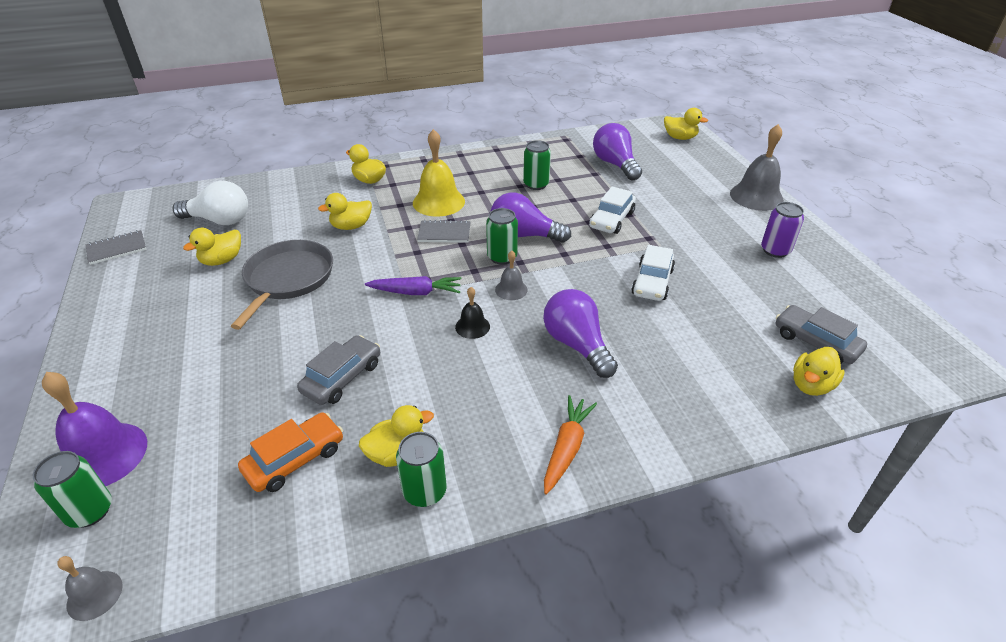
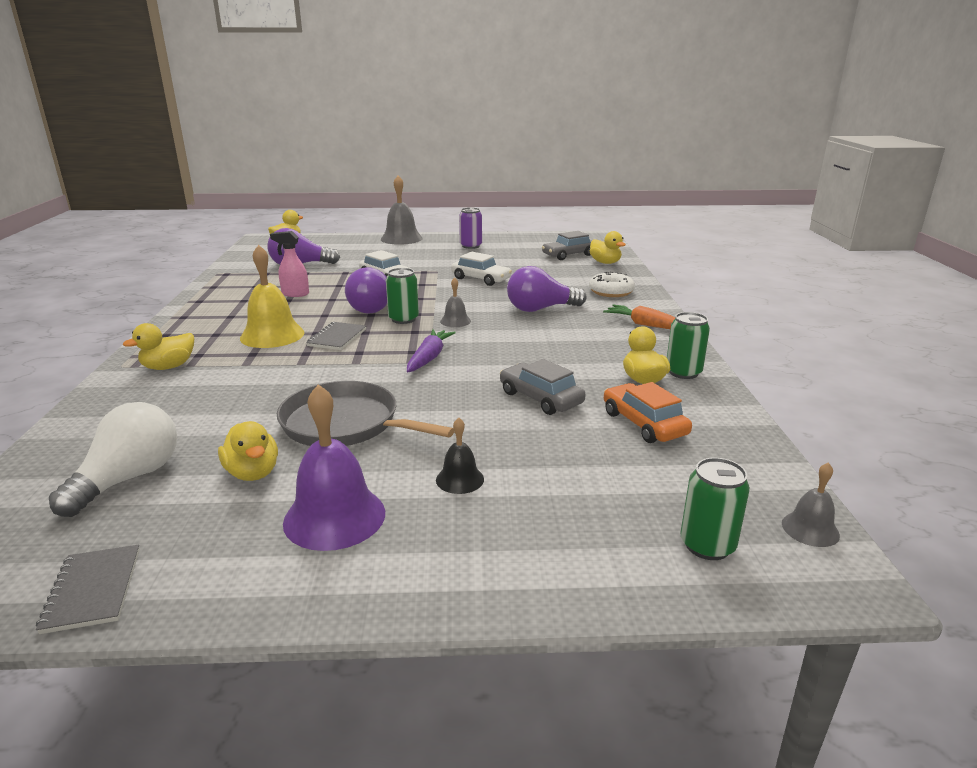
camera: 75 degrees left, 15 degrees down
purple bell [42,372,147,486] -> purple bell moved to [283,384,385,551]
yellow duck [318,193,372,230] -> none
black bell [455,287,490,339] -> black bell moved to [436,417,484,494]
green can [523,140,551,190] -> pink spray bottle [270,231,309,297]
none -> white donut [589,272,635,297]

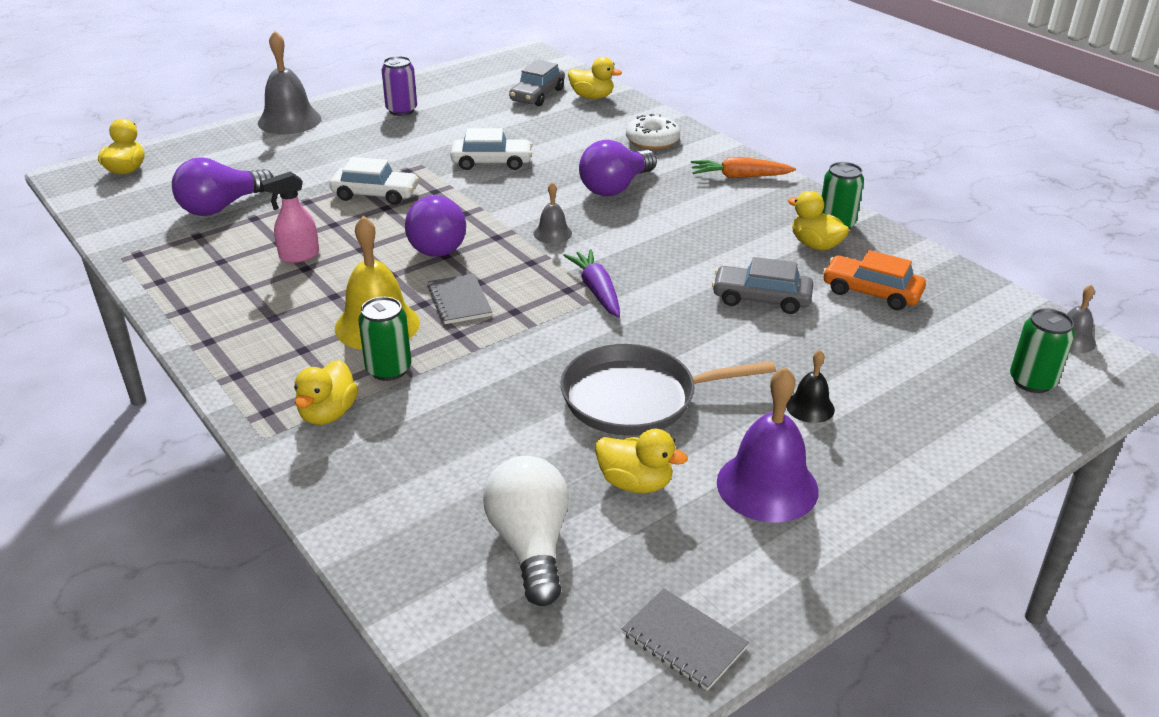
camera: 35 degrees left, 10 degrees up
green can [386,268,419,324] -> green can moved to [358,297,411,381]

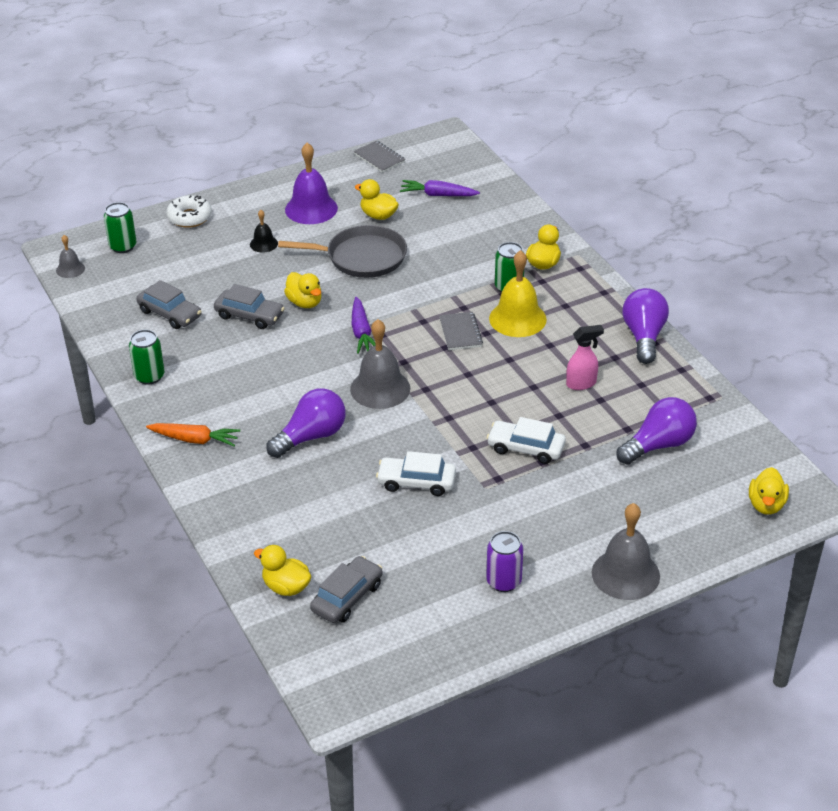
camera: 170 degrees left, 5 degrees up
purple light bulb [405,195,466,257] -> purple light bulb moved to [622,288,669,364]
white light bulb [483,456,569,606] -> purple carrot [400,180,480,196]
grey bell [534,182,572,244] -> grey bell [350,319,410,409], size x1.92
white donut [626,114,680,149] -> white donut moved to [166,195,212,228]
yellow duck [788,191,849,251] -> yellow duck moved to [284,272,321,308]
orange car [823,250,926,310] -> grey car [136,280,202,329]

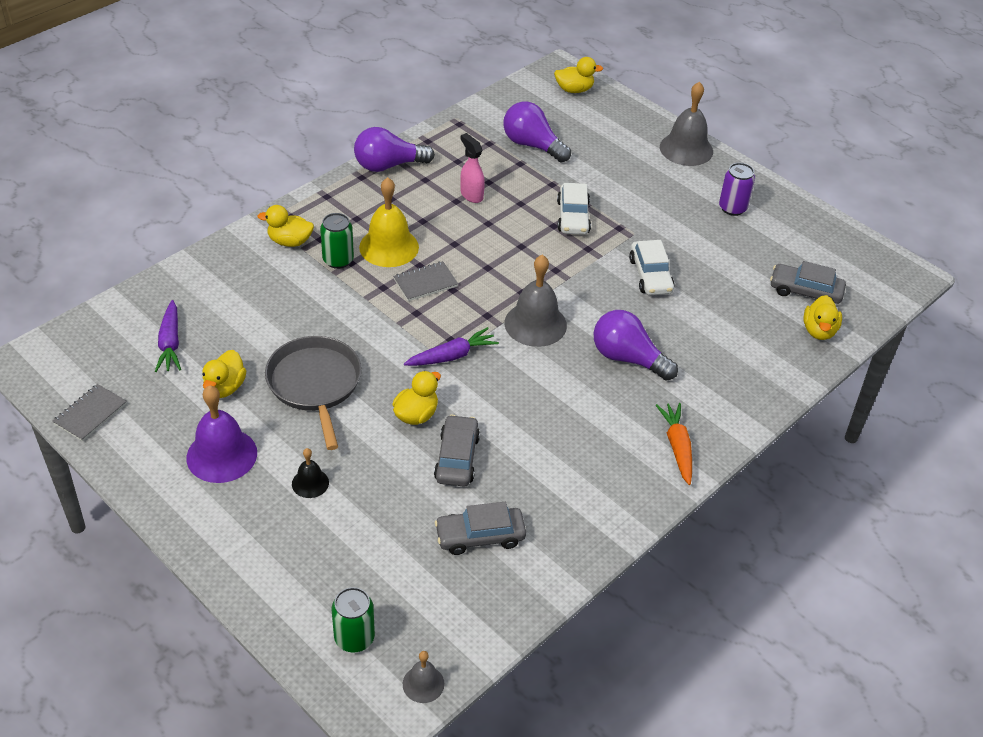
camera: 110 degrees left, 5 degrees up
green can [129,330,165,385] -> none
grey car [136,280,202,329] -> grey car turned 120 degrees counterclockwise [435,502,526,555]
white donut [166,195,212,228] -> none

